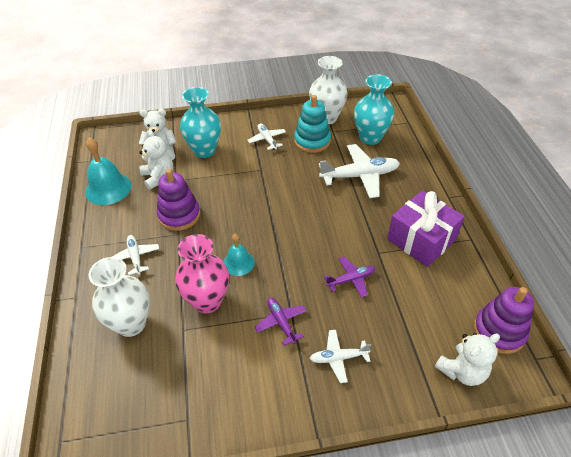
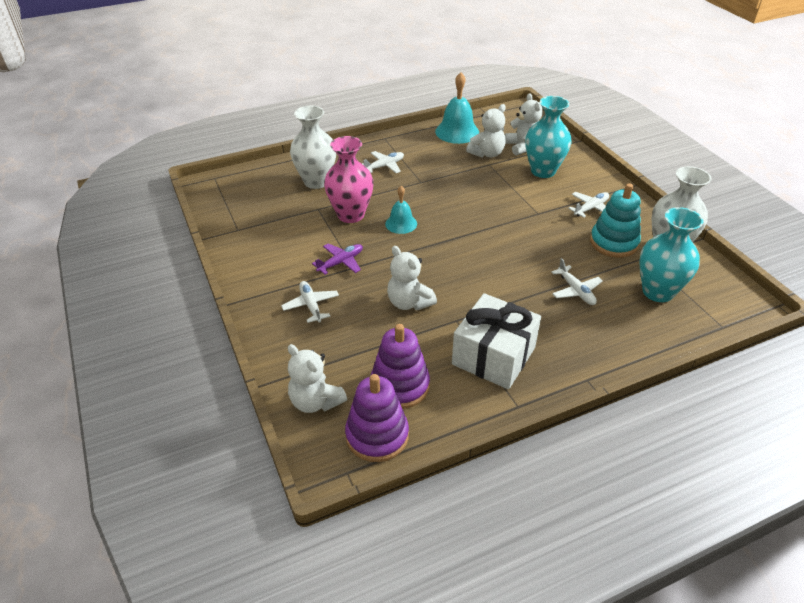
camera: 75 degrees right, 5 degrees down
purple stacking toy [157,169,200,231] -> purple stacking toy moved to [371,324,430,409]
white plane [319,144,400,198] -> white plane [552,258,603,305], size x0.55
purple plane [324,256,375,298] -> white teddy bear [387,246,437,310]
purple gift [387,191,465,267] -> white gift [452,293,541,389]

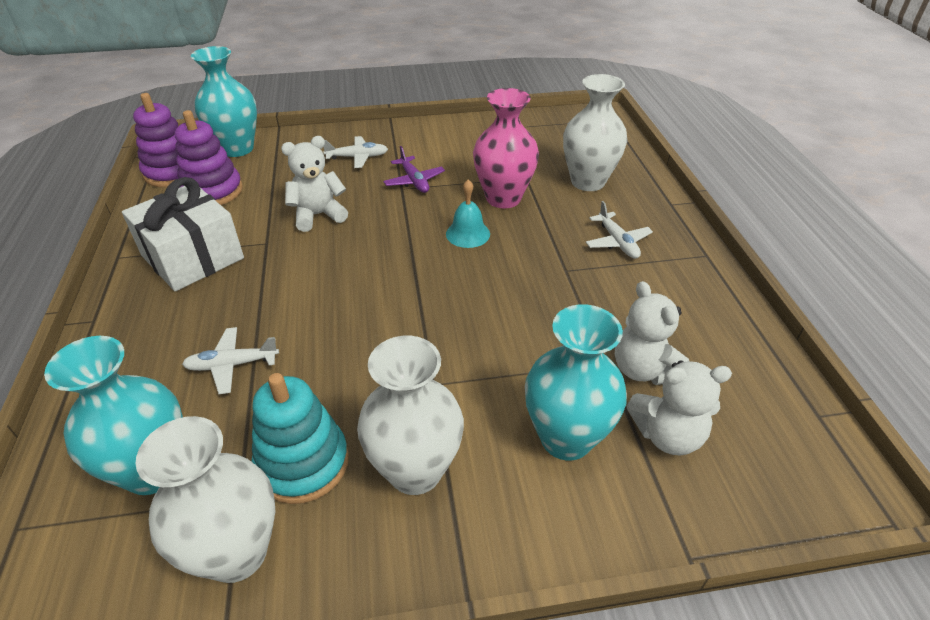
camera: 105 degrees right, 0 degrees up
white teddy bear [288,344,347,413] -> turquoise vase [191,46,257,157]
turquoise bell [435,72,479,144] -> none
white plane [568,192,609,218] -> white vase [357,336,464,495]

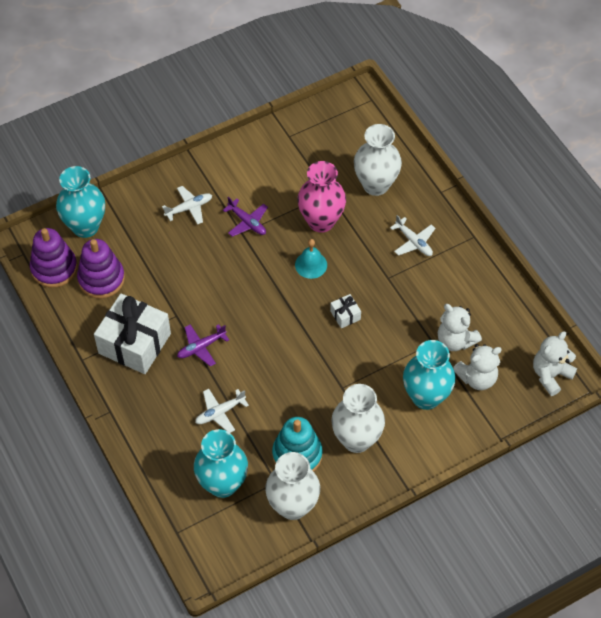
camera: 20 degrees left, 15 degrees up
white teddy bear [281,136,348,232] -> white teddy bear moved to [533,331,577,396]
none -> purple plane [177,324,229,367]
none -> white gift [330,294,361,328]

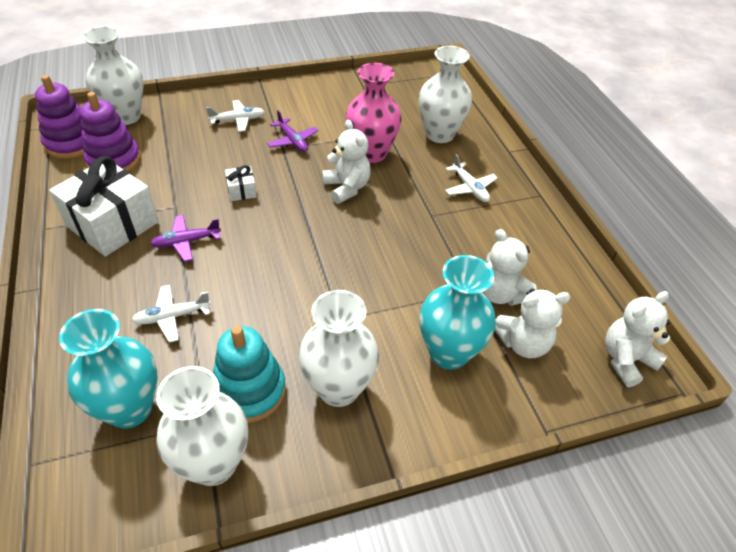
camera: 10 degrees right, 10 degrees down
turquoise vase [56,166,105,238] -> white vase [82,26,144,125]
turquoise bell [295,239,327,279] -> white teddy bear [322,120,371,204]
white gift [330,294,361,328] -> white gift moved to [225,165,257,201]

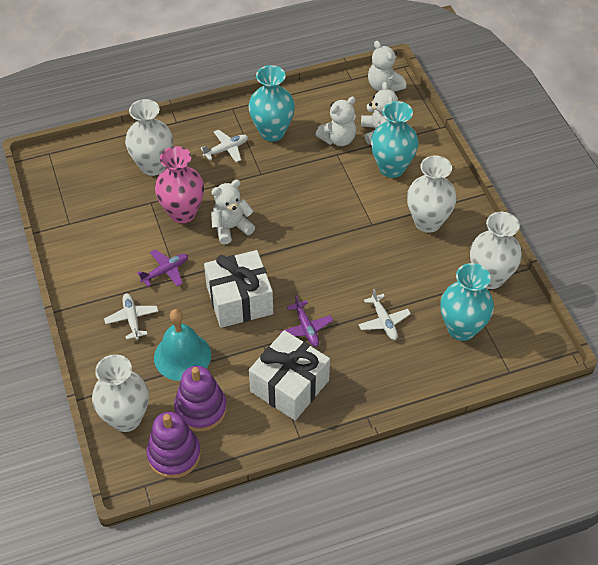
camera: 90 degrees left, 5 degrees up
turquoise stacking toy [213,326,286,423] -> none
white gift [225,165,257,201] -> white gift [204,250,273,328], size x2.33
none -> turquoise bell [154,309,211,381]
none -> turquoise vase [248,65,295,141]

